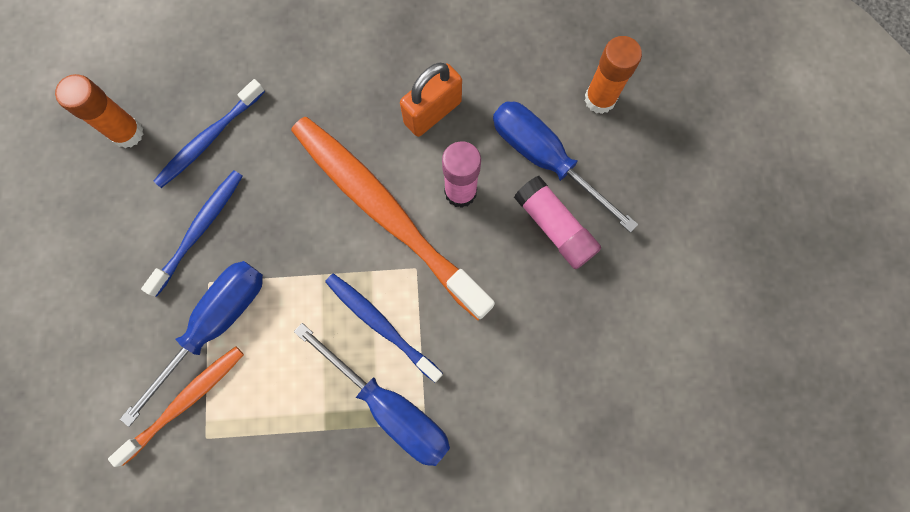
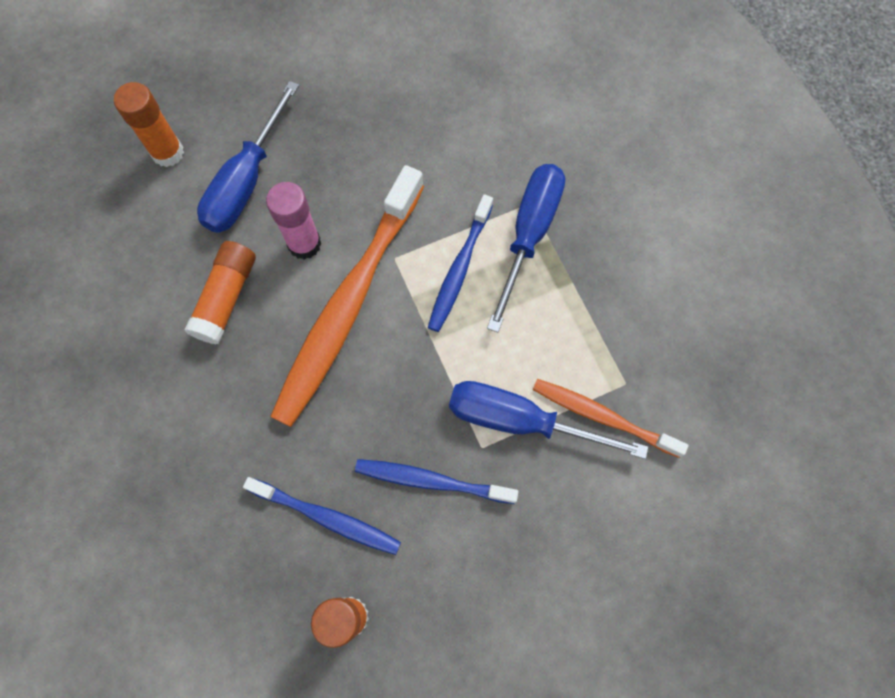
camera: 110 degrees left, 5 degrees down
orange padlock [400,62,462,137] -> orange glue stick [185,241,256,344]
pink glue stick [514,176,601,269] -> none

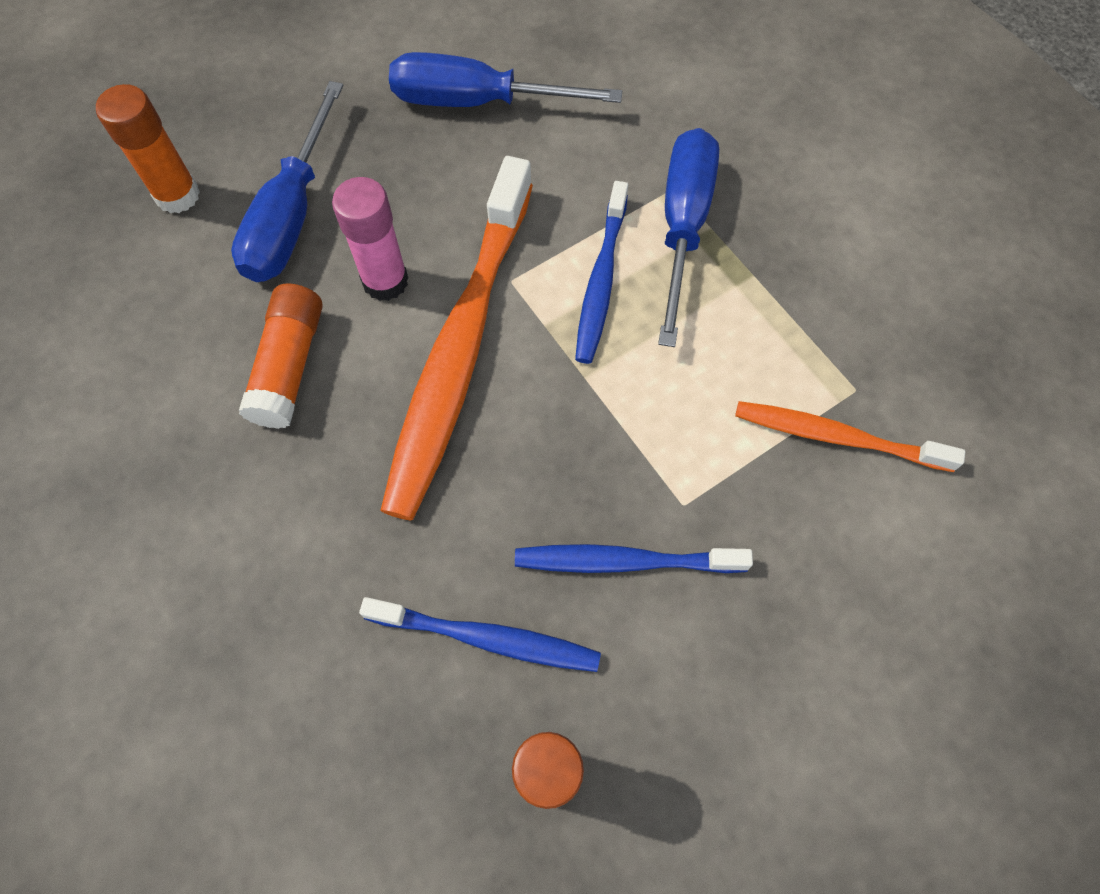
camera: 10 degrees left, 5 degrees down
blue screwdriver [449,381,648,459] -> blue screwdriver moved to [389,52,622,107]

